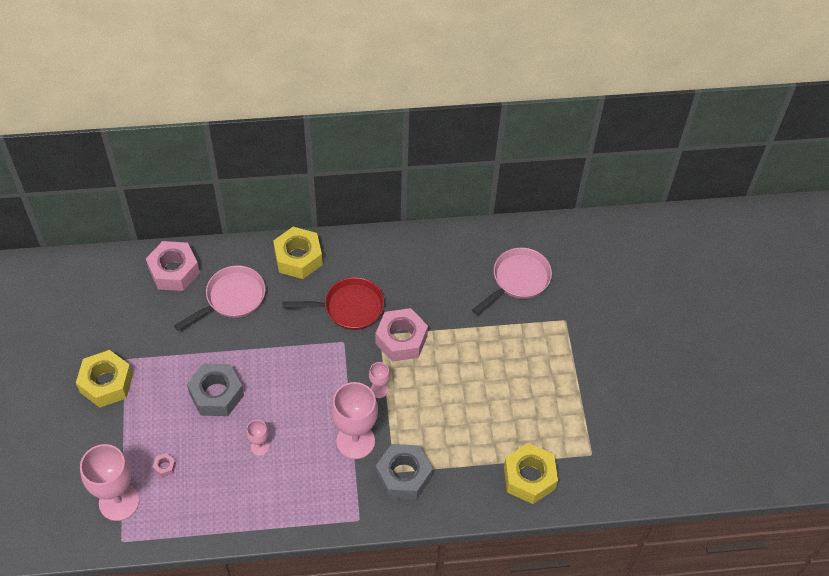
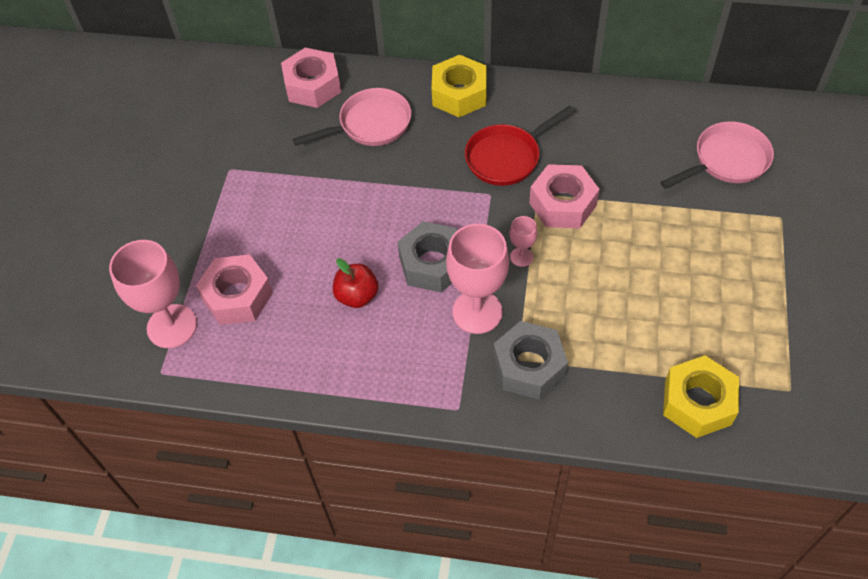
camera: 20 degrees right, 0 degrees up
yellow nut [76,350,133,408] -> none
pink nut [153,453,176,477] -> pink nut [196,254,273,325], size x2.48
grey nut [187,363,244,416] -> grey nut moved to [398,221,457,293]
pink goblet [246,420,269,456] -> red apple [333,258,378,308]
red pan [282,277,384,330] -> red pan turned 135 degrees clockwise [465,106,575,186]

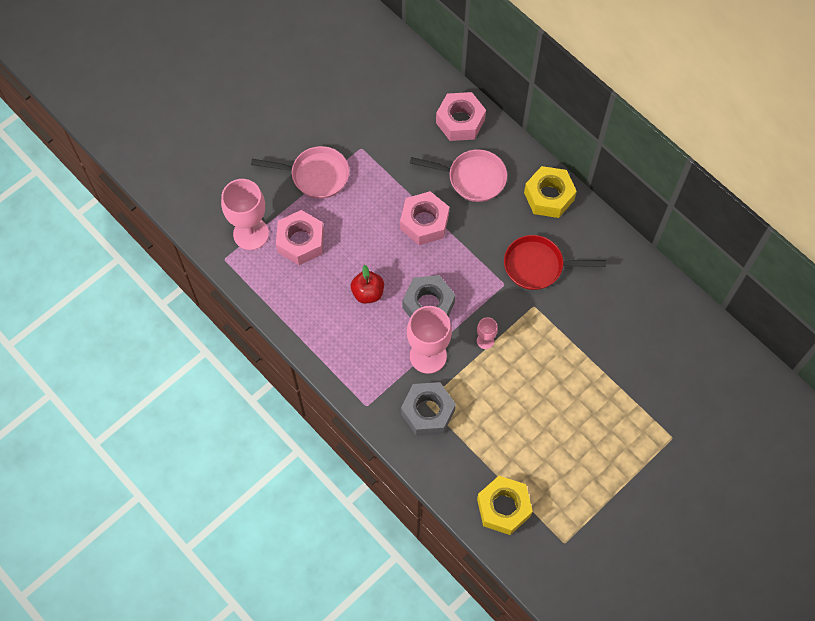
camera: 35 degrees right, 10 degrees up
pink nut [529,164,600,228] -> pink nut moved to [400,191,449,245]
pink pan [660,121,774,189] -> pink pan moved to [251,146,349,199]

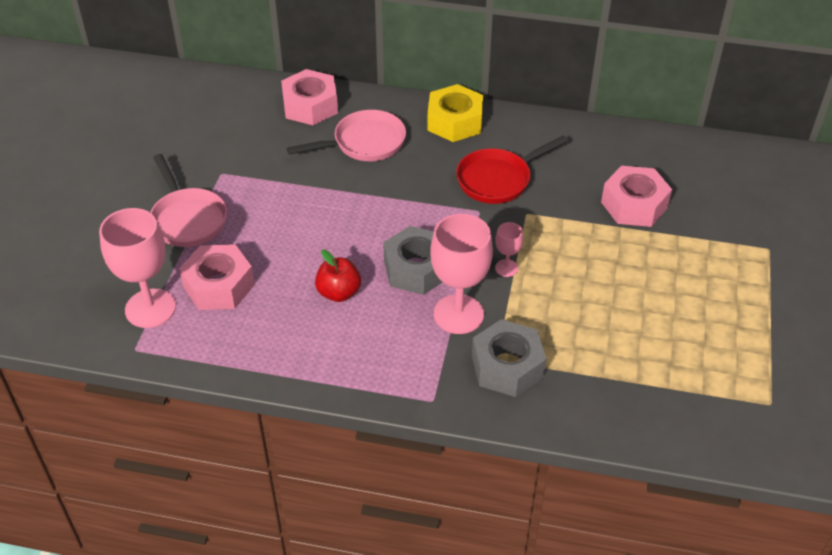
camera: 35 degrees left, 20 degrees down
pink pan [251,146,349,199] -> pink pan turned 90 degrees clockwise [150,154,227,247]
pink nut [400,191,449,245] -> pink nut moved to [601,166,672,227]
yellow nut [477,476,533,535] -> none

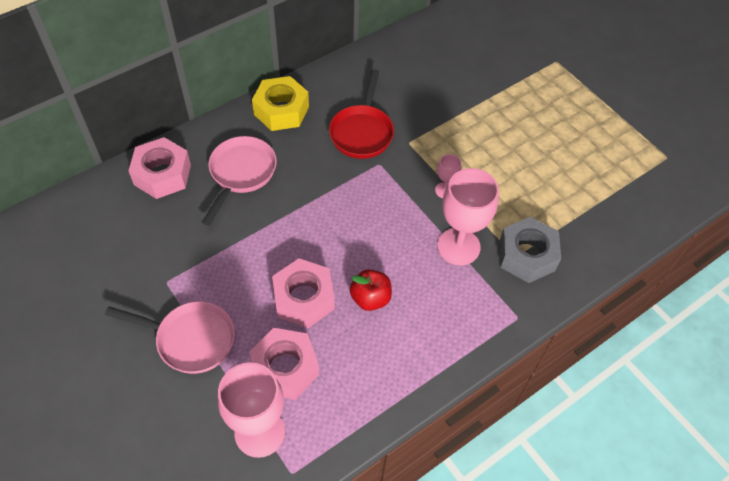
camera: 50 degrees left, 10 degrees up
grey nut [383,226,443,295] -> none
pink nut [601,166,672,227] -> pink nut moved to [272,258,334,328]

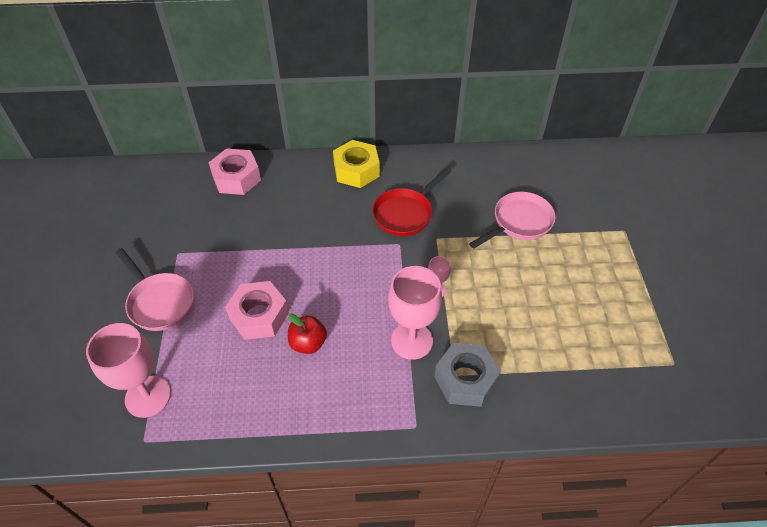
camera: 35 degrees right, 5 degrees down
pink pan [202,136,277,226] -> pink pan moved to [469,192,556,249]
pink nut [249,328,319,400] -> none

